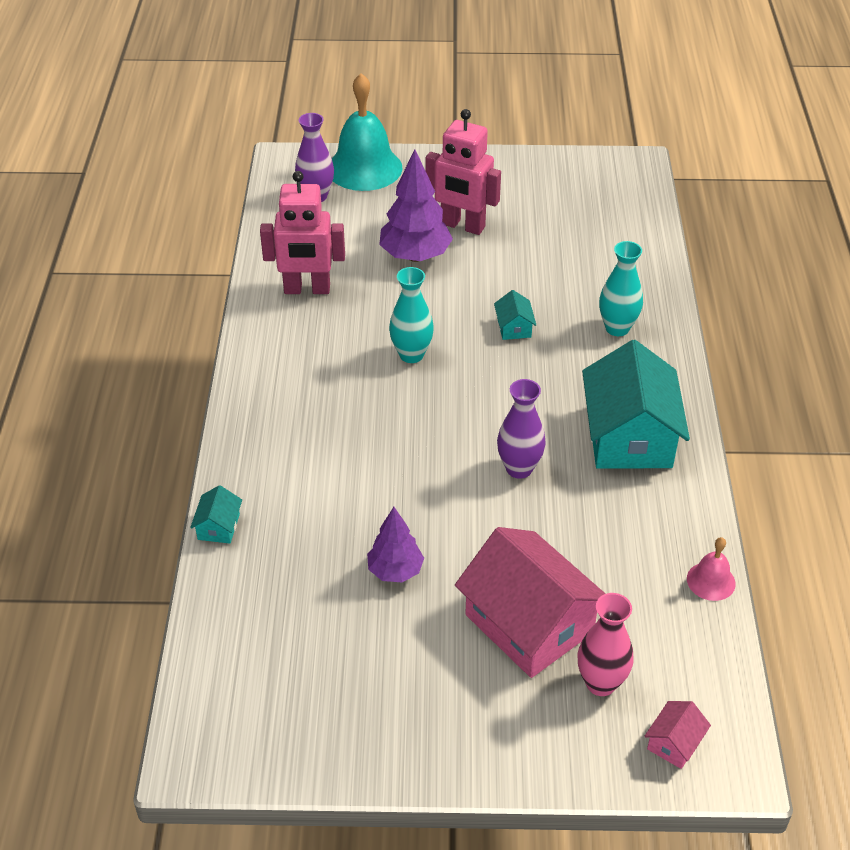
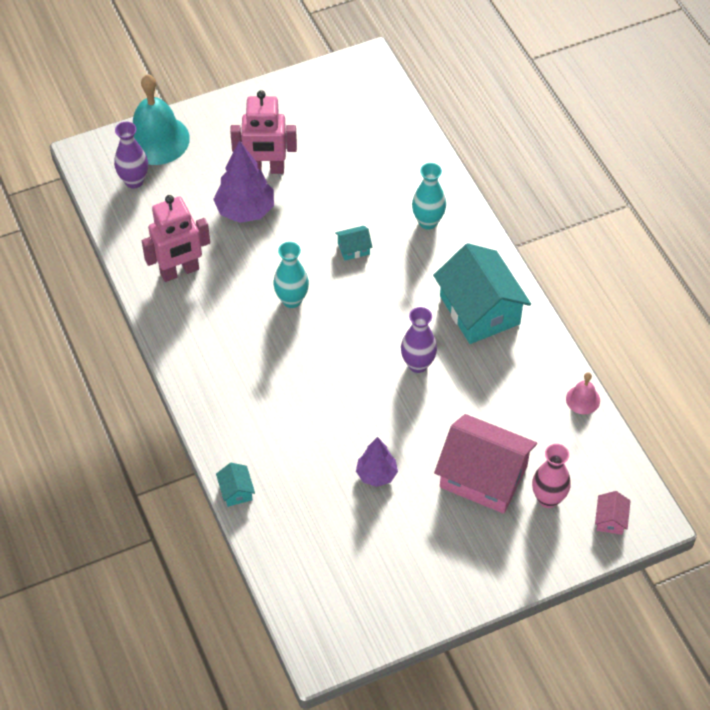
camera: 25 degrees left, 10 degrees up
turquoise house [494,290,536,340] -> turquoise house turned 75 degrees counterclockwise [335,226,373,261]

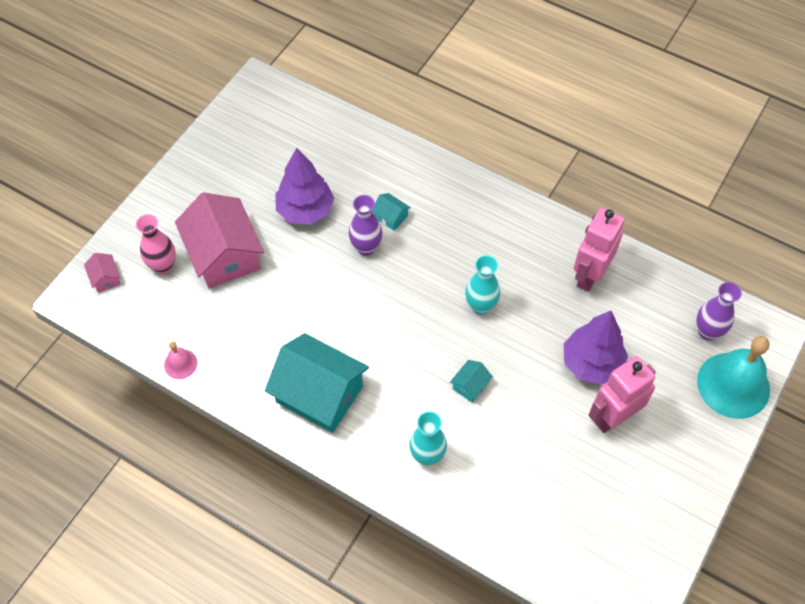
camera: 145 degrees right, 5 degrees up
turquoise house [216,463,255,507] -> turquoise house moved to [372,193,411,231]
purple tree [356,437,398,487] -> purple tree [275,148,334,225], size x1.61
purple vase [401,307,437,373] -> purple vase moved to [348,195,382,256]
pink house [434,414,537,514] -> pink house turned 75 degrees clockwise [175,192,264,289]

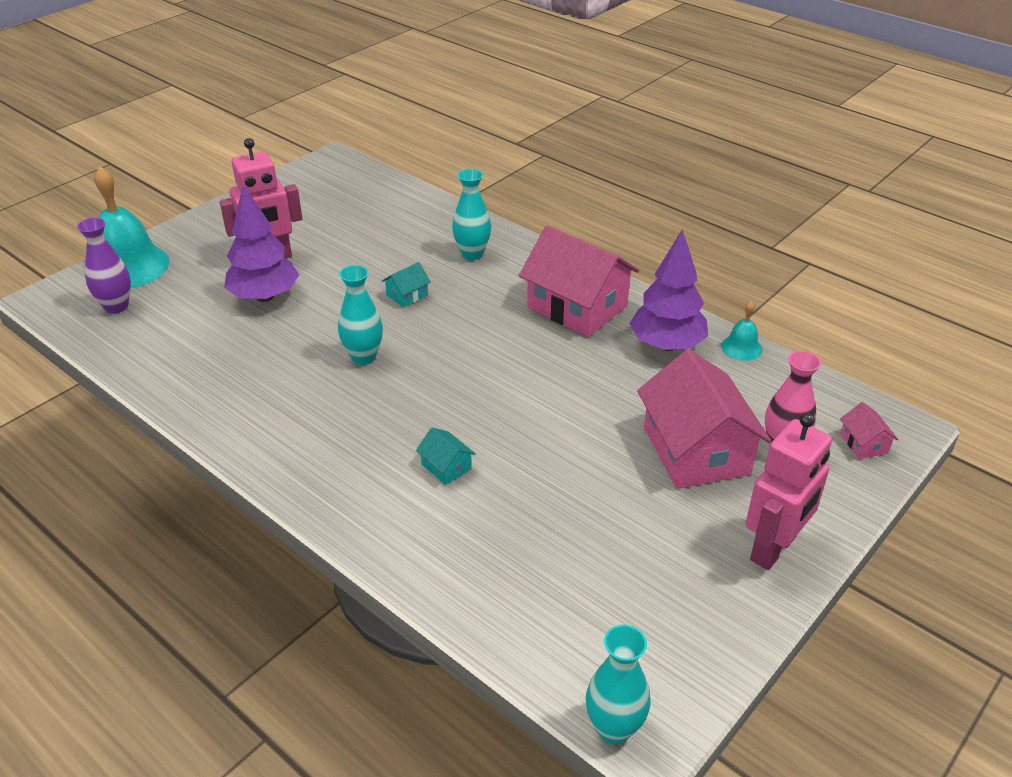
camera: 170 degrees left, 20 degrees down
pink bell [164,342,198,379] -> turquoise bell [721,301,762,361]
turquoise house [264,333,369,433] -> pink house [519,226,639,337]
purple tree [275,148,334,225] -> purple tree moved to [629,229,708,351]
purple vase [348,195,382,256] -> none
pink robot [573,208,625,292] -> pink robot moved to [746,413,832,570]
none -> turquoise vase [586,625,651,744]

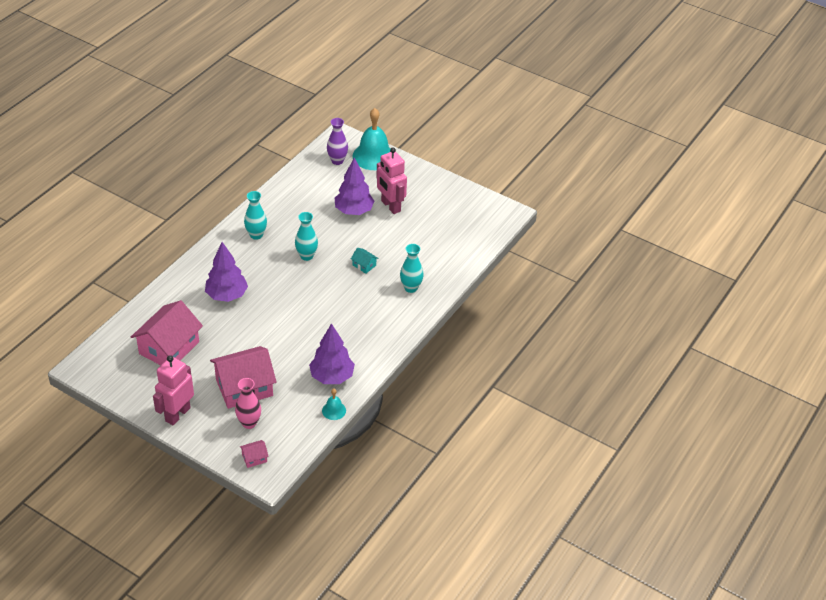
camera: 80 degrees right, 5 degrees up
turquoise house [416,427,476,485] -> purple tree [205,242,248,302]
pink house [519,226,639,337] -> pink house moved to [131,300,203,365]
turquoise vase [586,625,651,744] -> turquoise vase moved to [244,191,267,240]
pink robot [746,413,832,570] -> pink robot turned 90 degrees clockwise [153,355,194,425]

